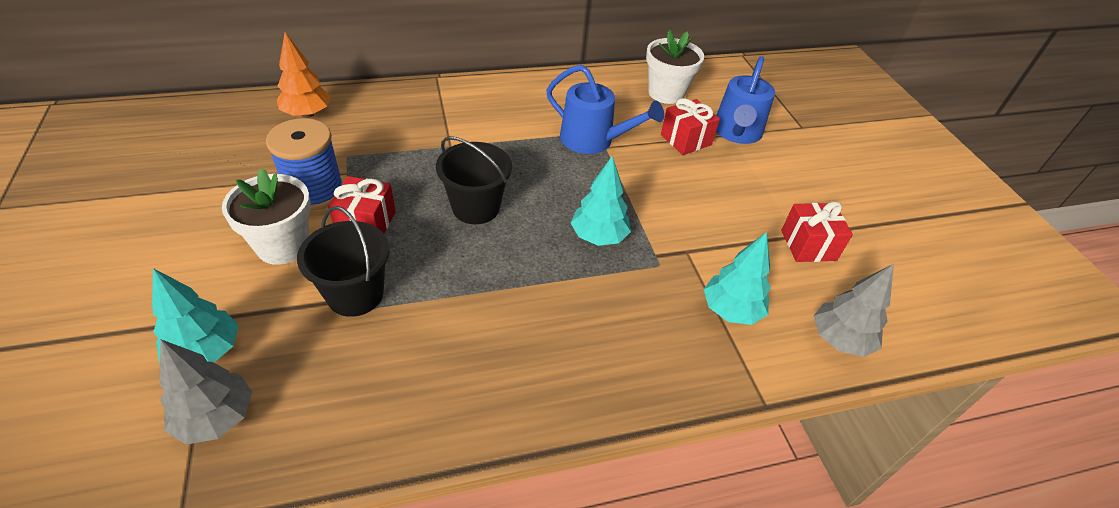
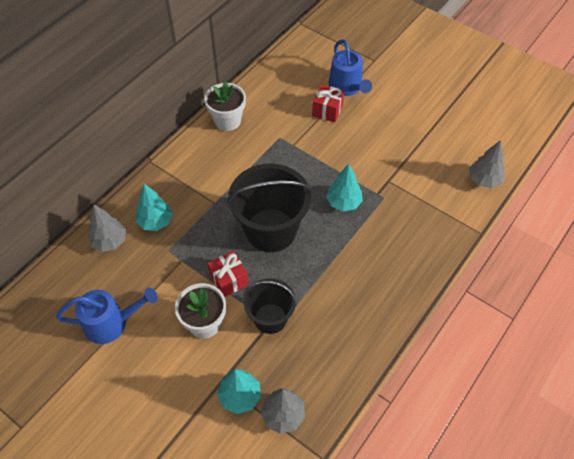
camera: 35 degrees left, 10 degrees up
blue spool [266,118,343,211] -> none
orange tree [277,32,331,118] -> grey tree [88,205,126,252]
black bucket [436,136,512,224] -> black bucket [227,163,312,252], size x1.67
blue watering can [546,65,664,154] -> blue watering can moved to [56,288,158,344]
white flower pot [646,30,704,104] -> white flower pot moved to [204,81,246,131]
turquoise tree [704,232,771,325] -> turquoise tree moved to [135,184,173,231]
red gift [781,201,853,262] -> none

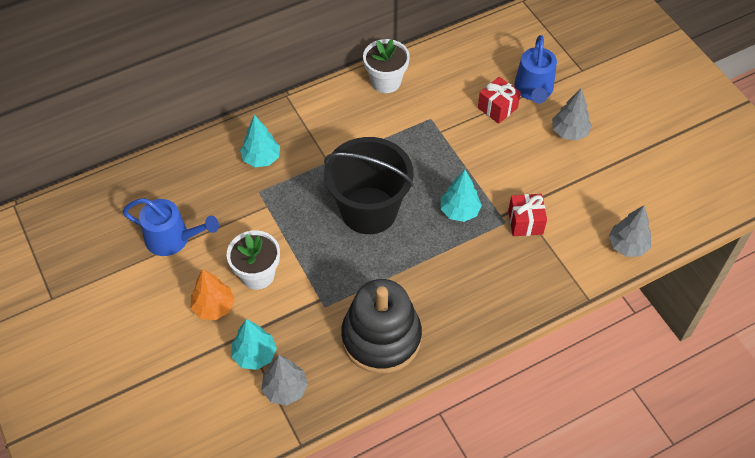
camera: 25 degrees right, 0 degrees up
grey tree [88,205,126,252] -> grey tree moved to [552,88,592,141]
red gift [207,251,249,297] -> red gift moved to [508,194,547,236]
black bucket [243,278,297,334] -> none
none -> orange tree [190,269,235,320]
none -> black stacking toy [341,279,422,374]

